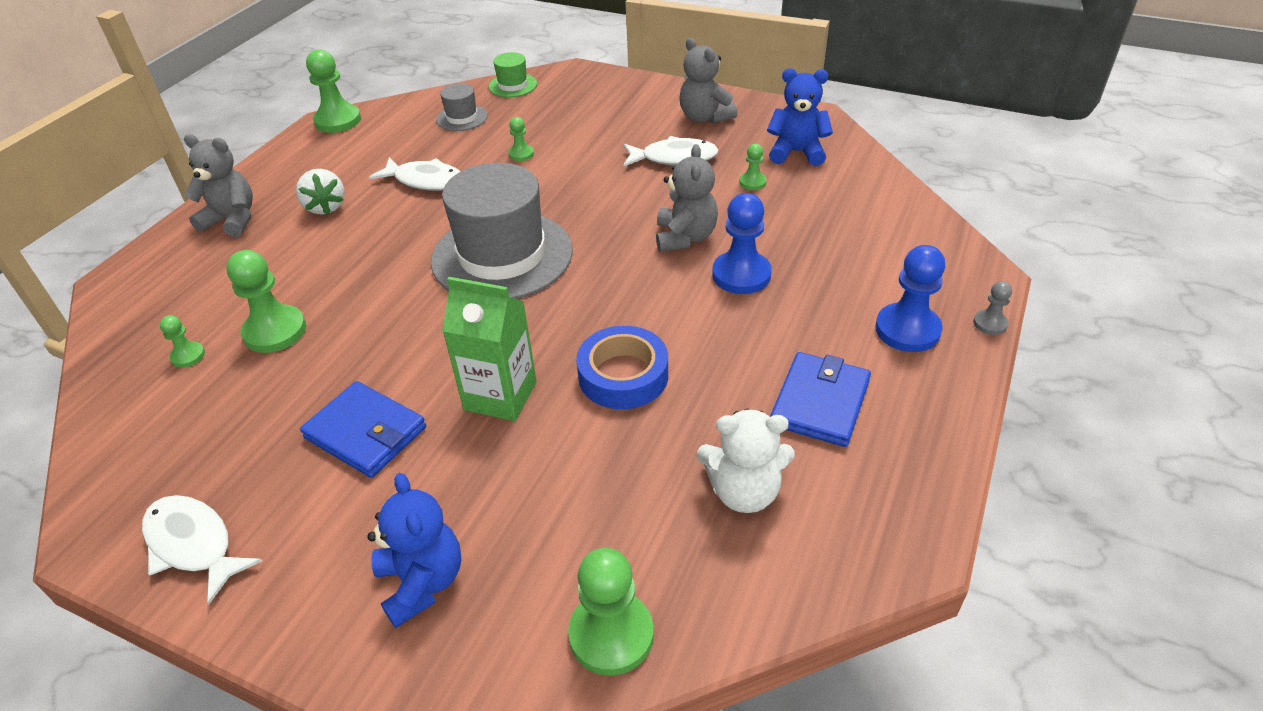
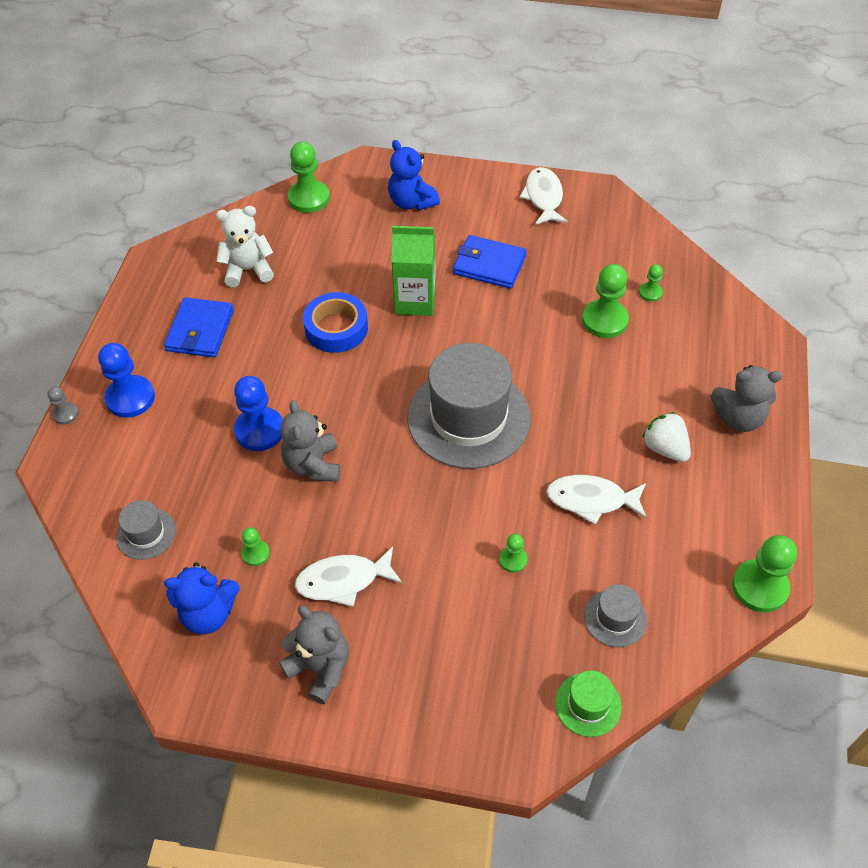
camera: 165 degrees right, 10 degrees up
white fish [142,495,262,604] -> white fish turned 120 degrees counterclockwise [519,167,568,225]
none -> grey hat [116,500,176,560]

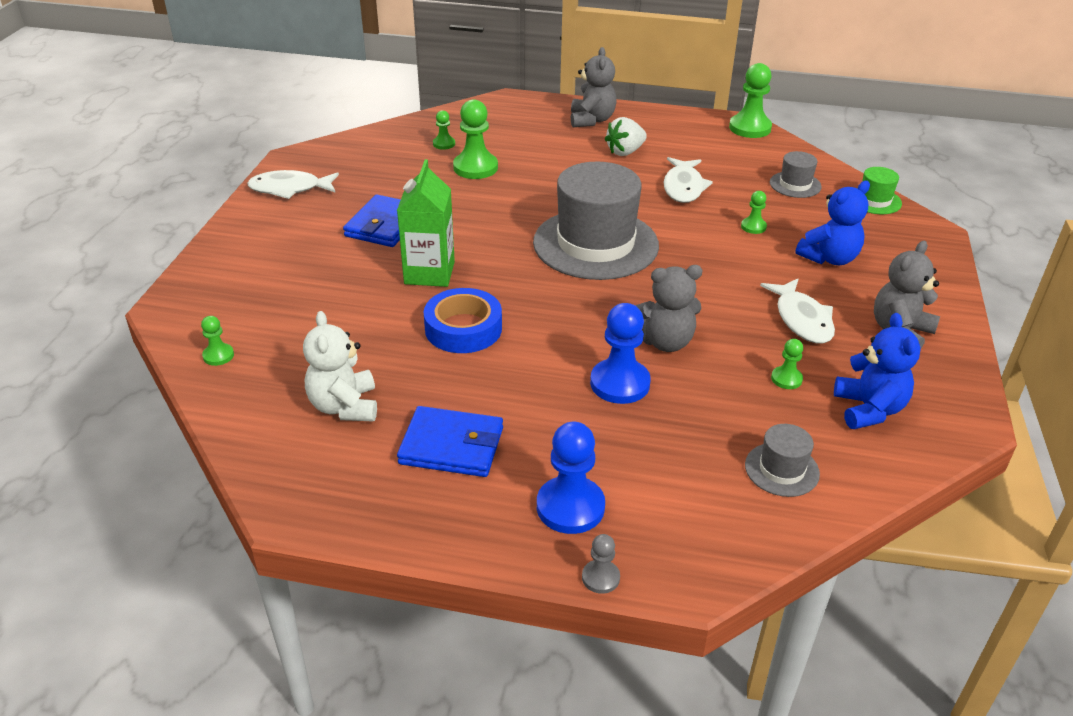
camera: 90 degrees left, 15 degrees down
green pawn [288,142,330,213] -> green pawn [201,316,234,366], size x0.52
blue teddy bear [388,140,440,210] -> blue teddy bear moved to [795,181,870,265]

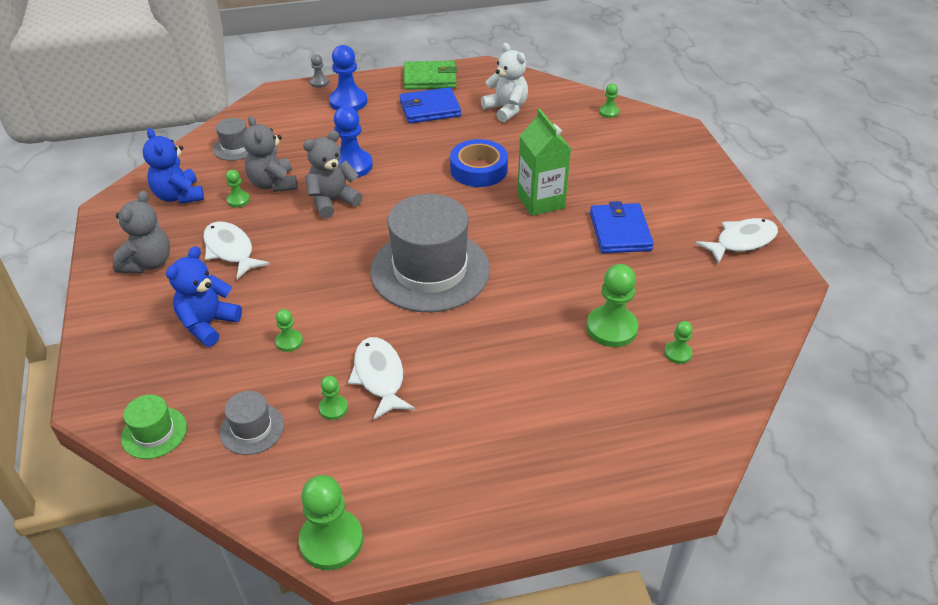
camera: 155 degrees right, 5 degrees up
grey teddy bear [571,47,617,127] -> grey teddy bear moved to [243,116,297,192]
white strawberry [605,117,647,156] -> none
none -> green pawn [319,376,348,420]
none -> green wallet [404,60,457,90]

